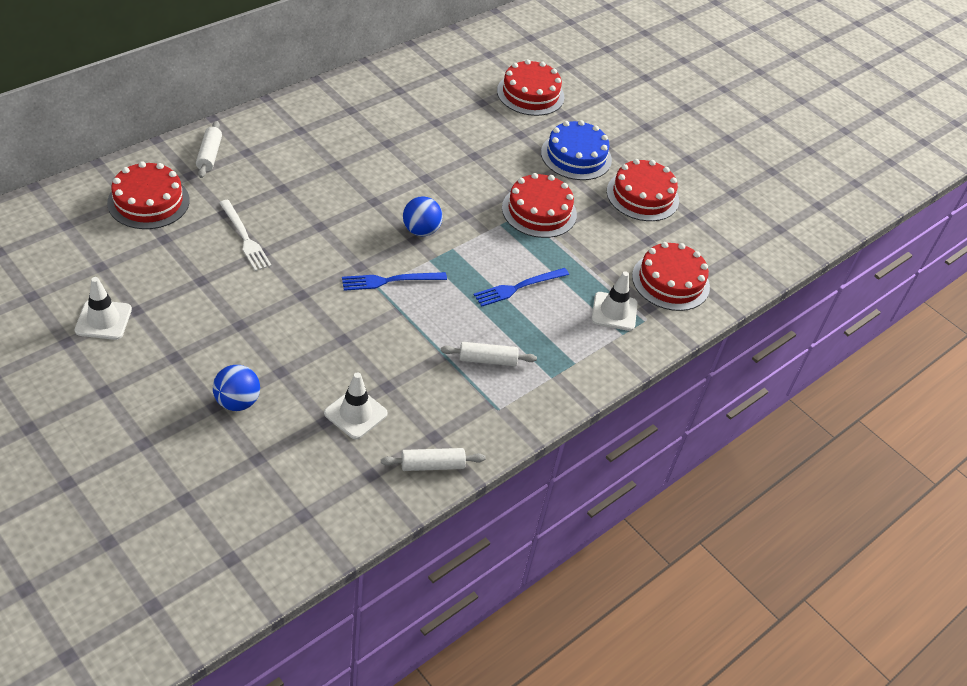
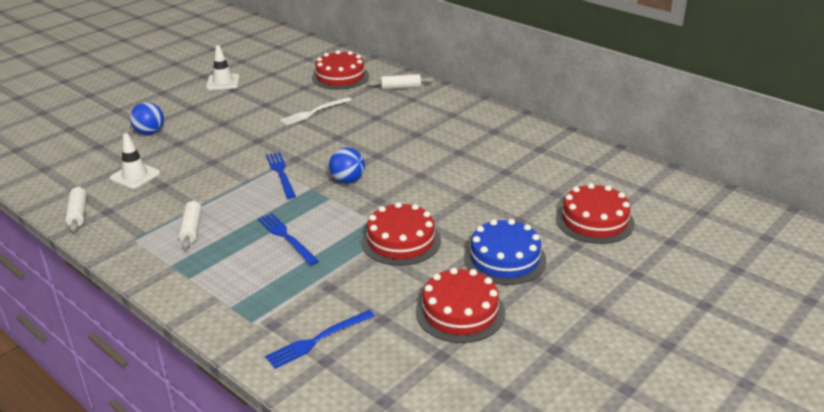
camera: 90 degrees right, 15 degrees down
white traffic cone [592,271,638,331] -> none
red cake [632,242,710,311] -> blue fork [265,310,375,369]

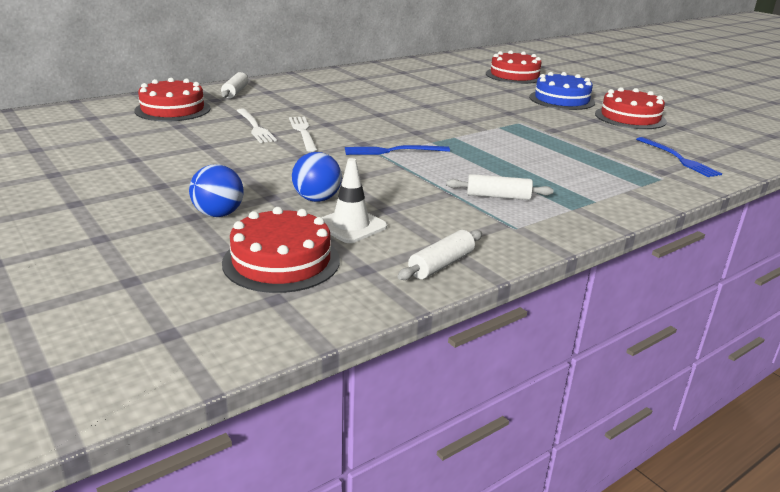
camera: 80 degrees left, 5 degrees down
white rolling pin [65,184,87,232] -> white rolling pin turned 45 degrees counterclockwise [397,230,482,280]
white traffic cone [206,45,240,90] -> none
blue fork [258,213,319,265] -> none
blue ball [329,147,365,184] -> blue ball moved to [292,152,342,202]
red cake [361,202,441,266] -> red cake moved to [222,207,340,293]
none -> white fork [289,117,317,152]

